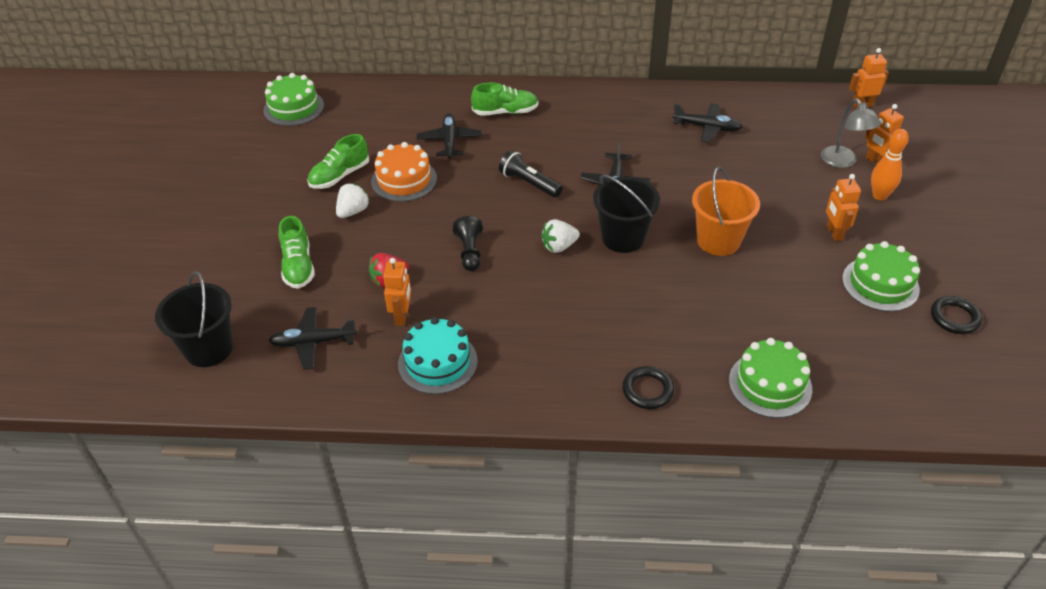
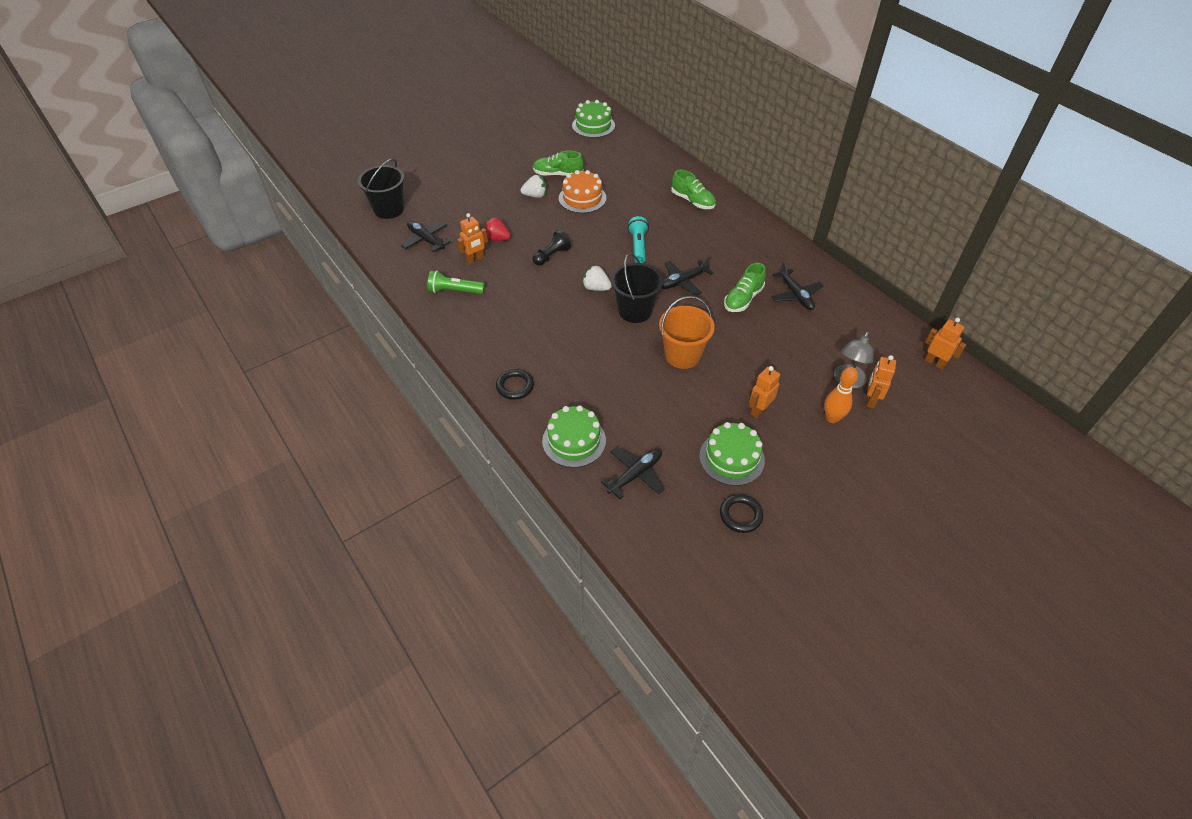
camera: 50 degrees right, 5 degrees up
green shoe [279,216,315,289] -> green shoe moved to [724,263,766,312]
turquoise cake [398,317,478,394] -> green flashlight [428,271,485,294]
black plane [417,113,482,159] -> black plane moved to [601,447,665,499]
black flashlight [499,150,563,198] -> turquoise flashlight [628,216,649,263]

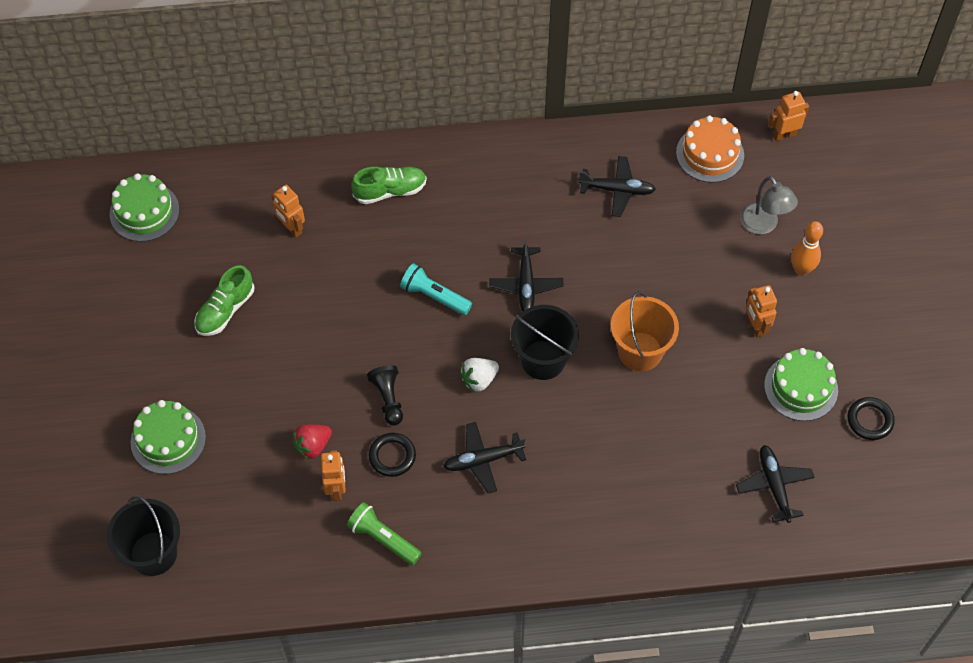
camera: 60 degrees left, 10 degrees up
black plane [401,221,450,252] -> black plane moved to [443,422,526,493]
green flashlight [428,271,485,294] -> green flashlight turned 90 degrees clockwise [347,502,422,565]
black ring [496,369,534,400] -> black ring moved to [369,433,416,477]
white strawberry [521,175,547,198] -> none
green cake [542,405,606,468] -> green cake moved to [131,400,206,474]
orange cake [559,170,606,213] -> orange cake moved to [676,116,744,183]
green shoe [724,263,766,312] -> none
orange robot [867,355,896,408] -> orange robot moved to [271,185,305,238]

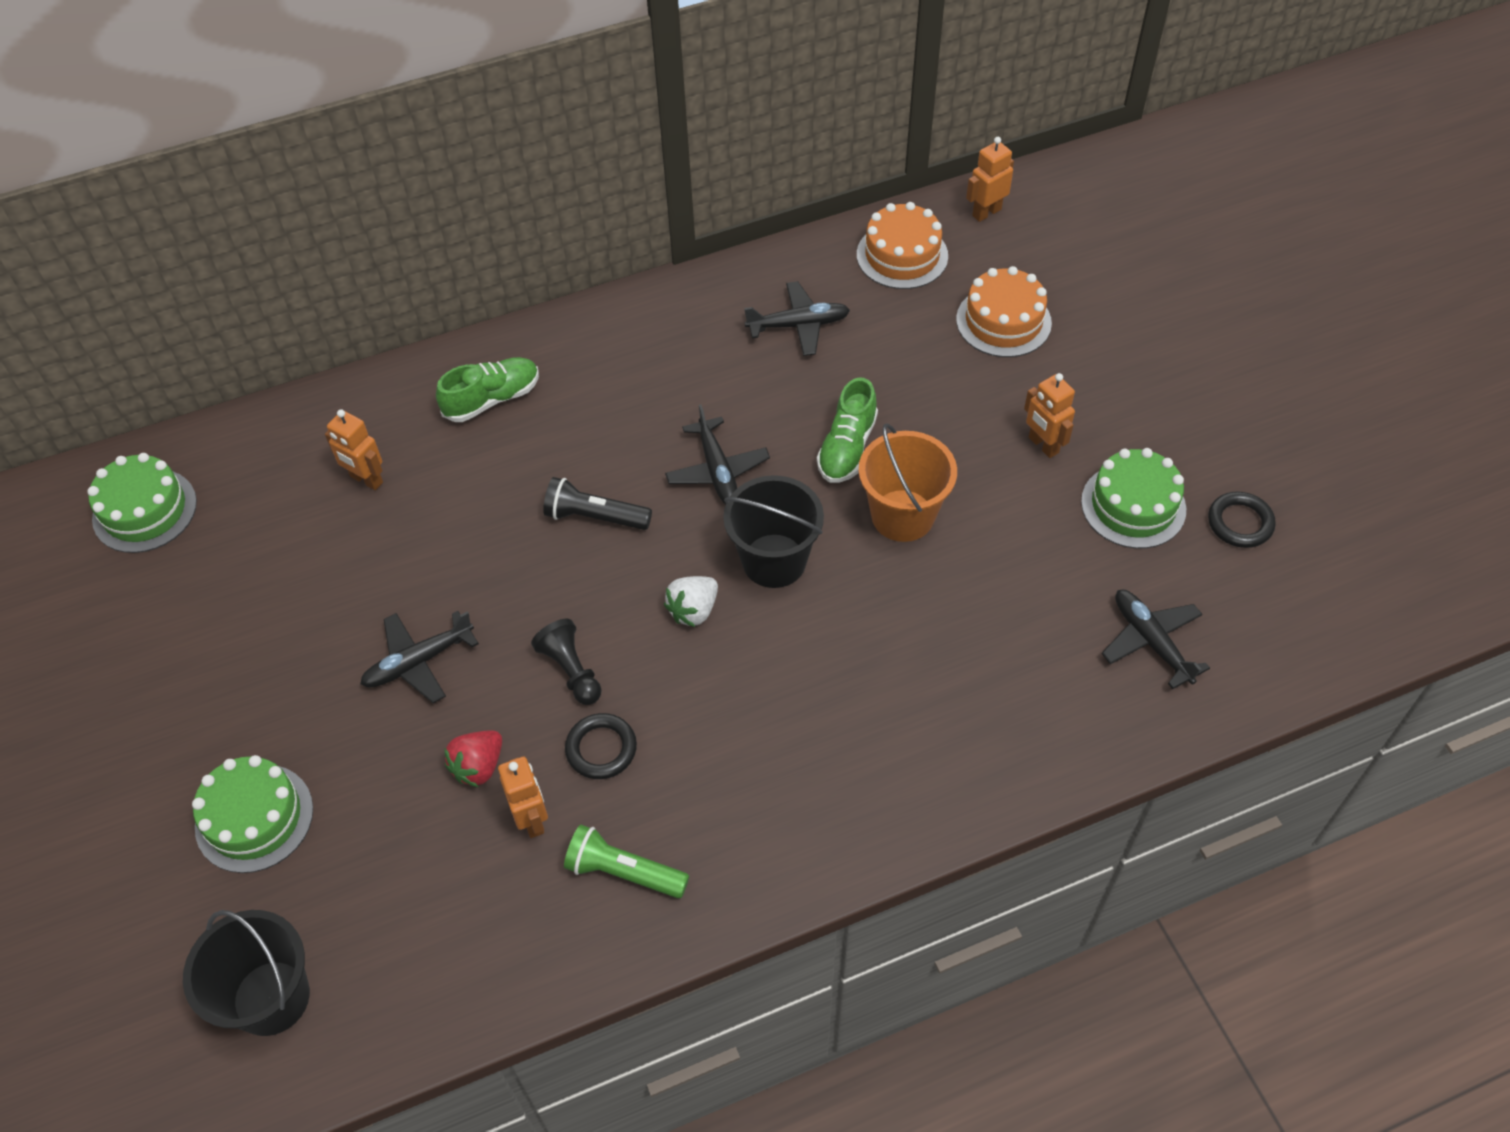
camera: 15 degrees left, 5 degrees down
green shoe [195,265,254,336] -> green shoe moved to [817,378,878,483]
turquoise flashlight [400,263,472,315] -> black flashlight [543,477,652,530]
black plane [443,422,526,493] -> black plane moved to [360,611,479,703]
grey lamp [740,176,798,234] -> orange cake [956,266,1052,357]
orange bowling pin [791,221,823,276] -> none

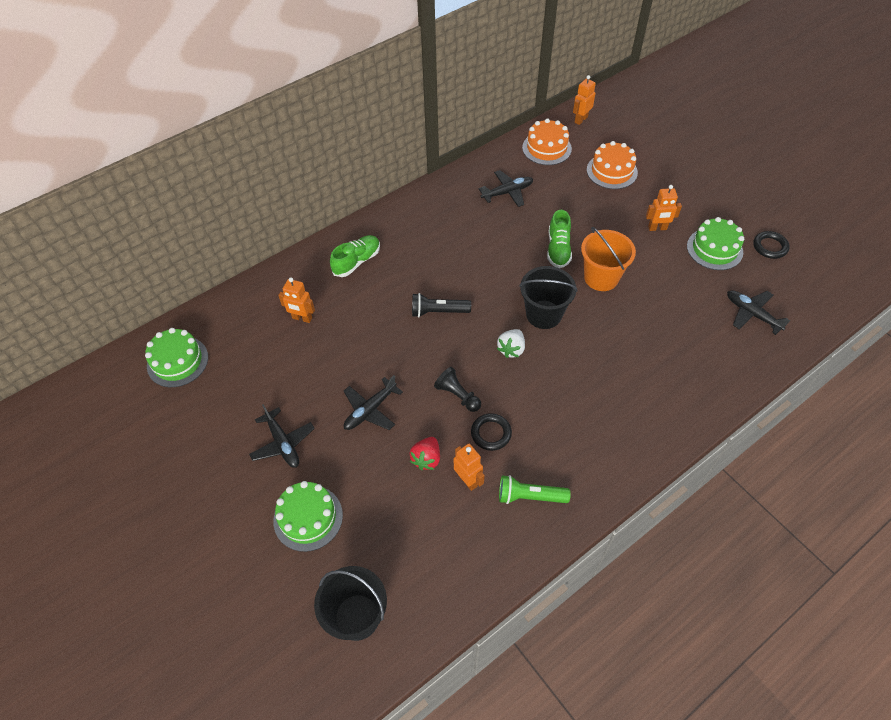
camera: 15 degrees left, 0 degrees up
black plane [665,404,770,504] -> black plane moved to [249,404,315,468]
orange robot [1024,373,1075,458] -> orange robot turned 45 degrees counterclockwise [646,185,682,231]

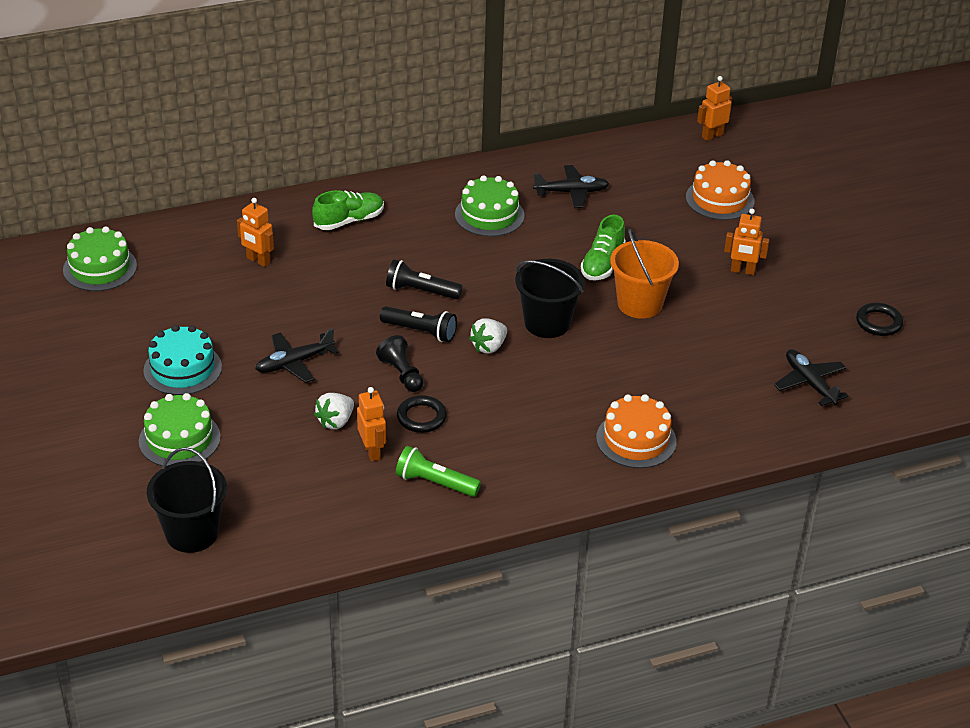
camera: 15 degrees right, 15 degrees down
black plane [249,404,315,468] -> turquoise cake [143,325,222,395]
red strawberry [410,437,440,470] -> white strawberry [314,393,354,429]
orange cake [522,118,572,165] -> orange cake moved to [596,394,677,468]
green cake [687,217,744,270] -> green cake moved to [455,175,524,237]
none -> black flashlight [380,306,457,342]

